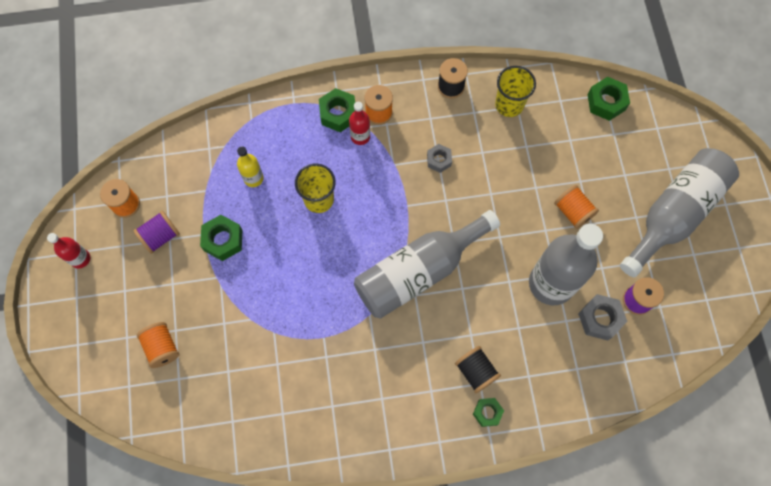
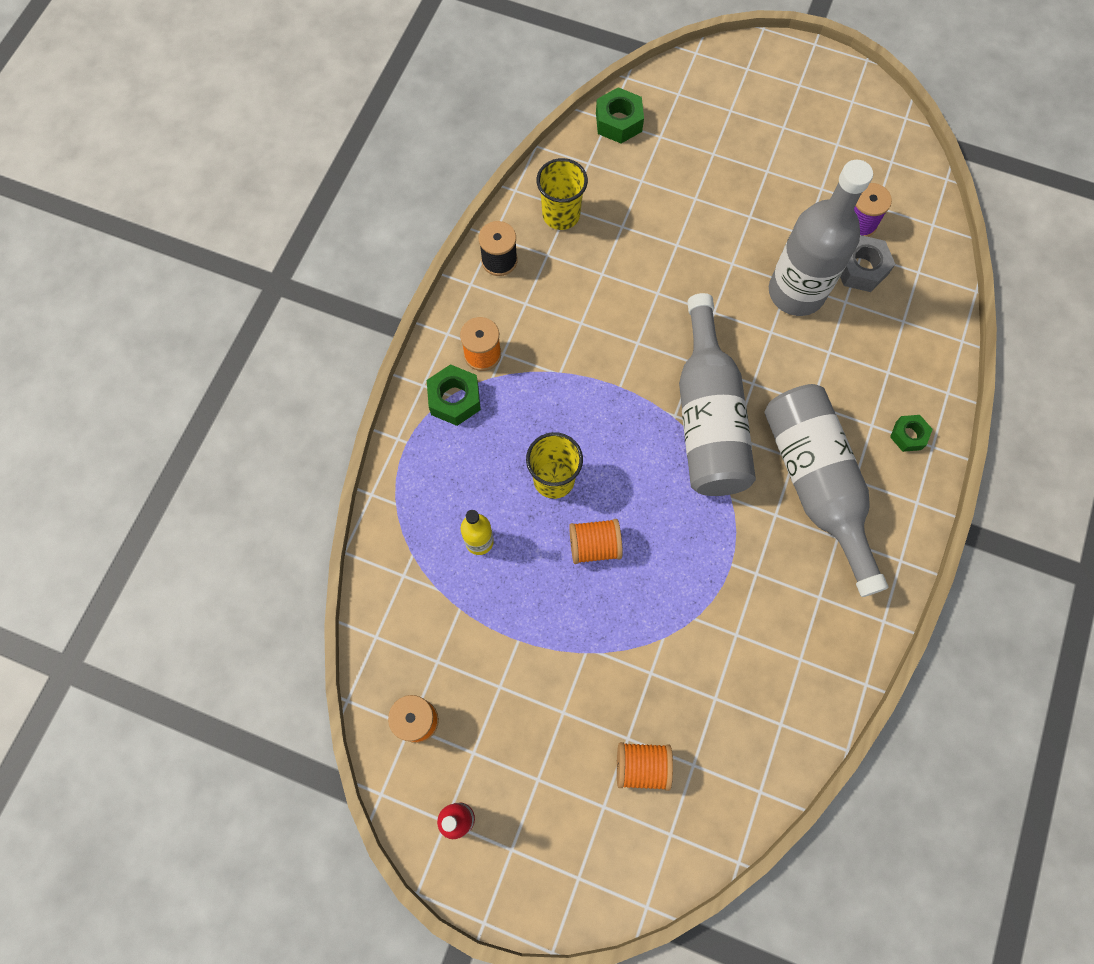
camera: 60 degrees left, 0 degrees up
purple spool [133,211,180,254] -> none
green nut [200,215,242,261] -> none
red bottle [349,102,370,145] -> none
grey nut [427,144,452,173] -> none
black spool [455,346,501,393] -> none
orange spool [554,185,599,229] -> orange spool moved to [569,519,623,564]
grey bottle [620,148,739,277] -> grey bottle moved to [764,384,888,597]

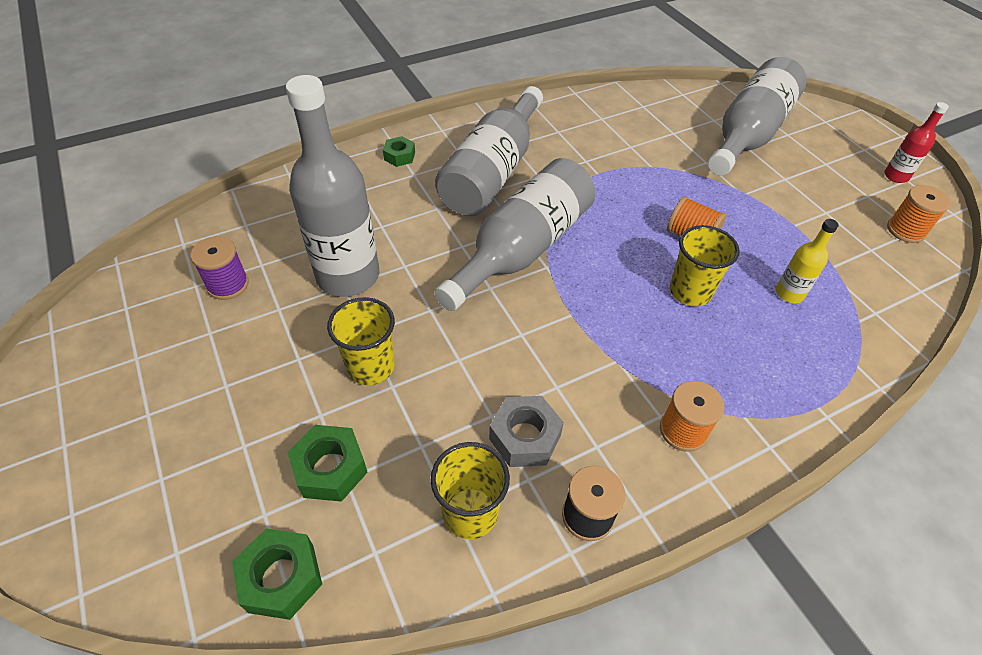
camera: 140 degrees left, 20 degrees down
green nut [427,364,481,426] -> green nut moved to [287,425,368,502]
orange spool [617,742,673,791] -> grey bottle [708,57,807,176]
grey nut [840,235,895,292] -> grey nut moved to [489,396,564,467]
none -> yellow cup [327,297,395,385]

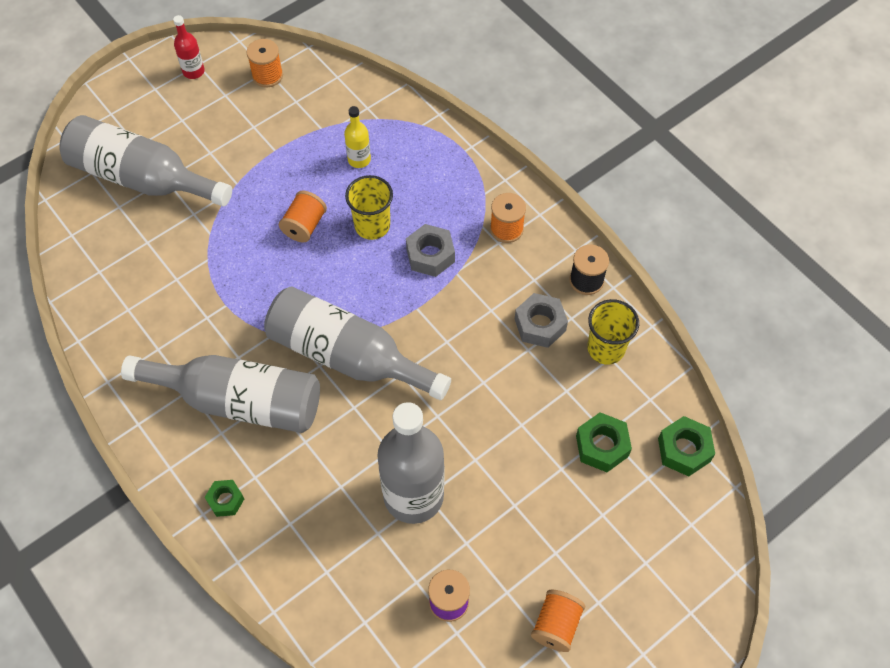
camera: 100 degrees left, 10 degrees up
yellow cup [327,297,395,385] -> none
none -> grey nut [406,224,455,277]
none -> orange spool [531,589,585,652]

